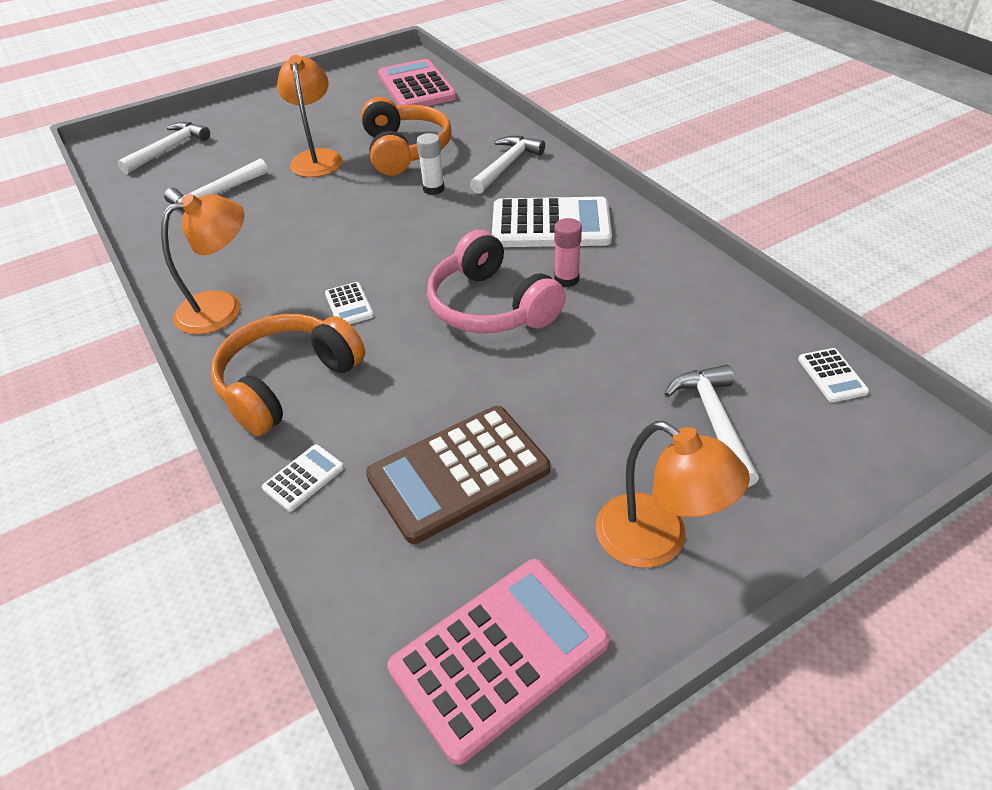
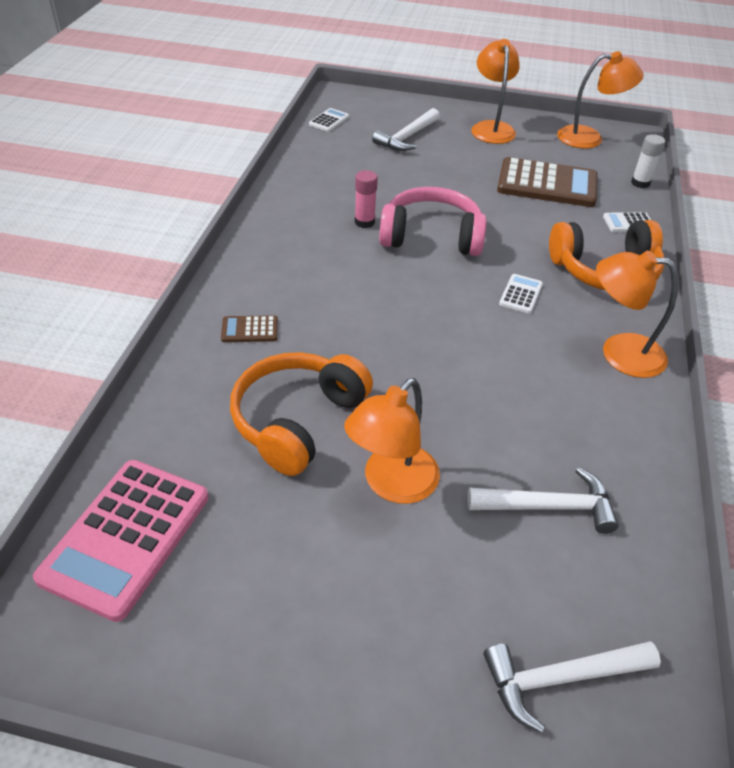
camera: 140 degrees left, 0 degrees up
pink calculator [387,559,610,765] -> orange lamp [557,51,644,148]
white glue stick [417,133,444,195] -> white glue stick moved to [631,134,665,188]
pink headphones [427,230,566,333] -> pink headphones turned 90 degrees counterclockwise [379,187,487,256]
white hammer [470,136,545,194] -> brown calculator [221,315,278,342]
white calculator [492,197,612,247] -> none

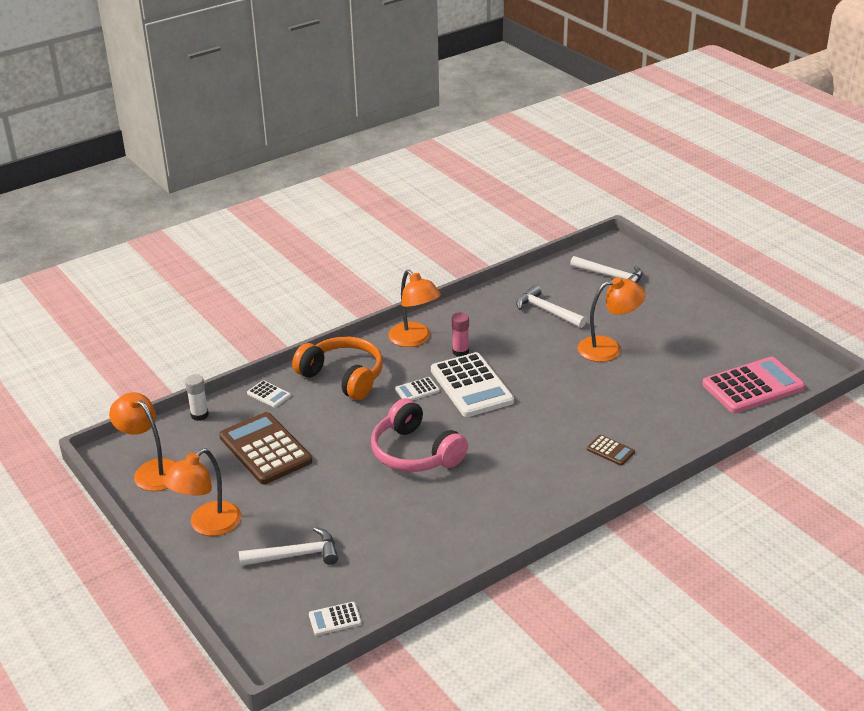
camera: 135 degrees left, 10 degrees down
orange headphones [230,352,373,476] -> none
pink glue stick [355,170,378,228] -> pink glue stick moved to [452,312,469,357]
none -> white calculator [431,352,514,417]

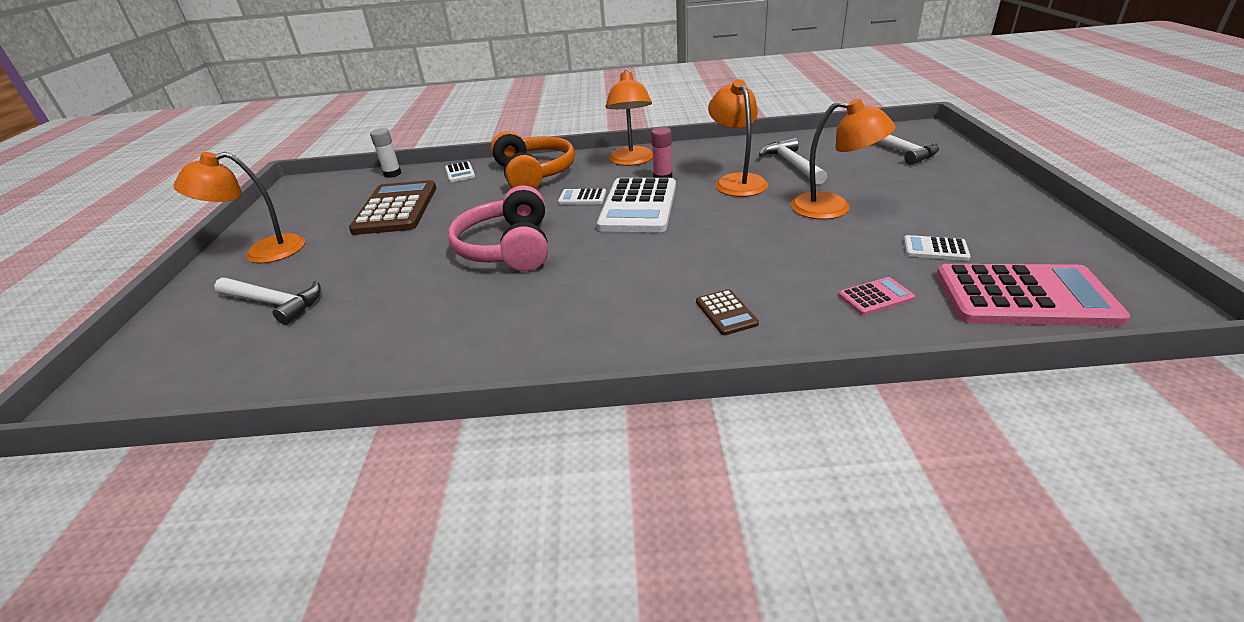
camera: 35 degrees right, 0 degrees up
orange lamp [109,392,176,491] -> orange lamp moved to [708,79,768,197]
white calculator [309,602,362,635] -> white calculator moved to [904,235,971,261]
none -> pink calculator [838,277,915,315]

